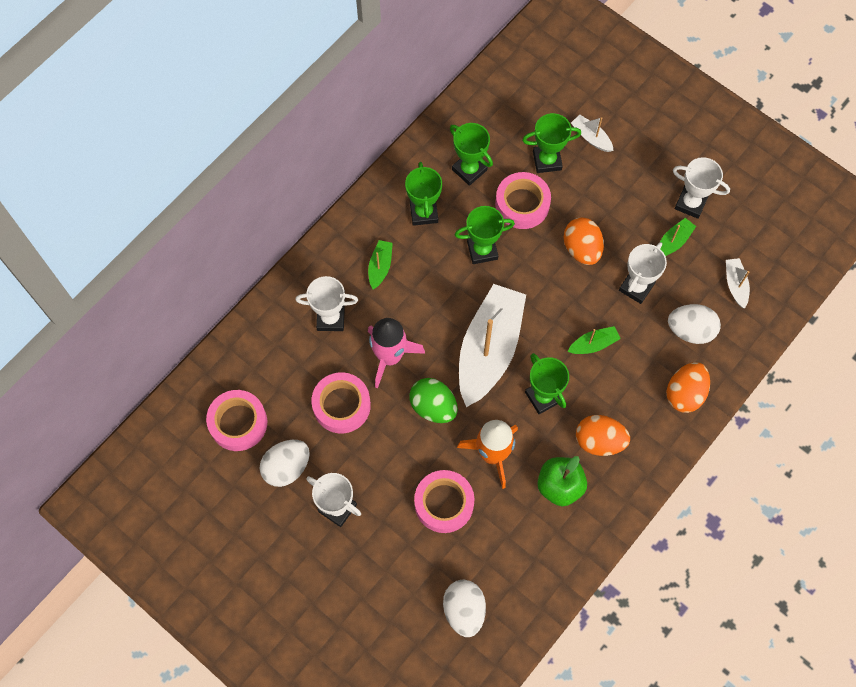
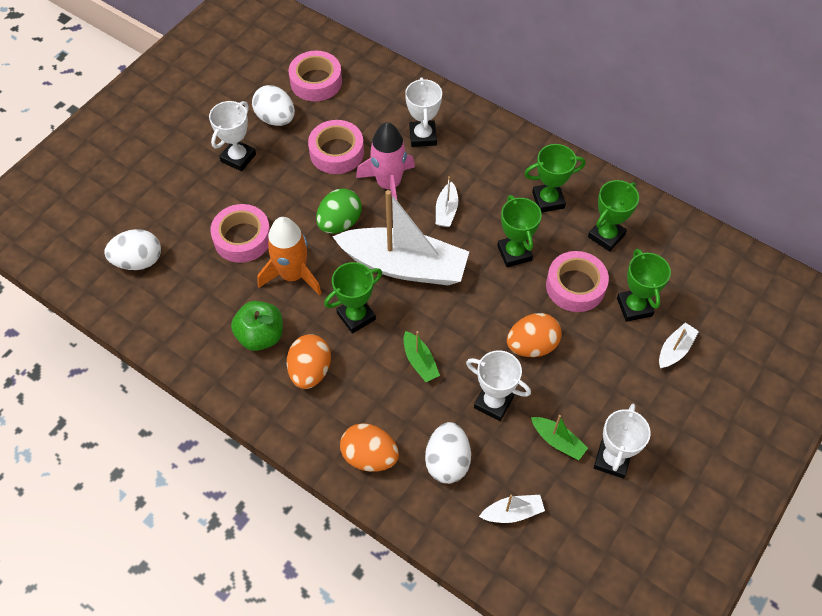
camera: 85 degrees right, 10 degrees down
green boat [368,240,393,289] -> none
none -> white boat [436,176,458,227]

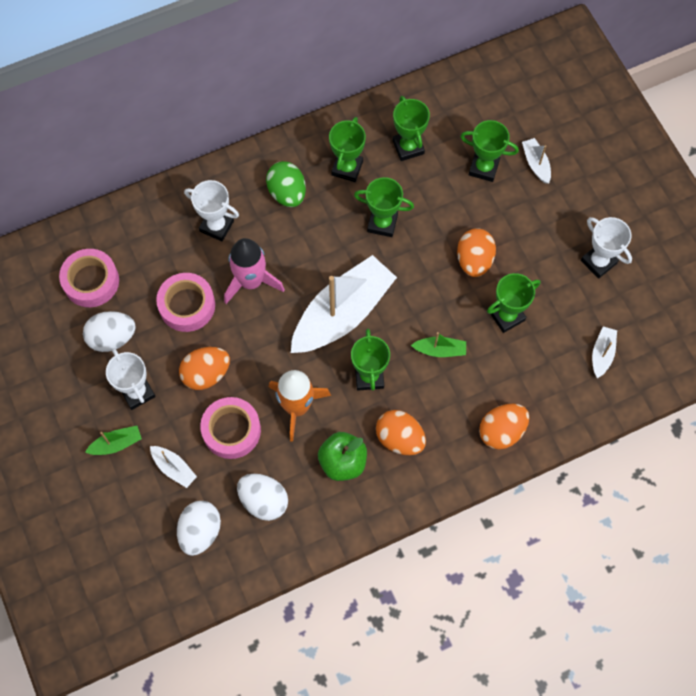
camera: 60 degrees left, 10 degrees up
green egg [316,188,362,234] -> green egg moved to [266,161,306,207]
white egg [425,422,471,484] -> white egg moved to [237,474,288,521]
white boat [436,176,458,227] -> white boat moved to [150,446,197,488]
white trophy [466,350,531,421] -> green trophy [487,273,540,333]
green boat [531,415,588,460] -> green boat moved to [85,426,142,455]
pink tape [546,251,609,312] -> none
none -> orange egg [179,347,230,390]

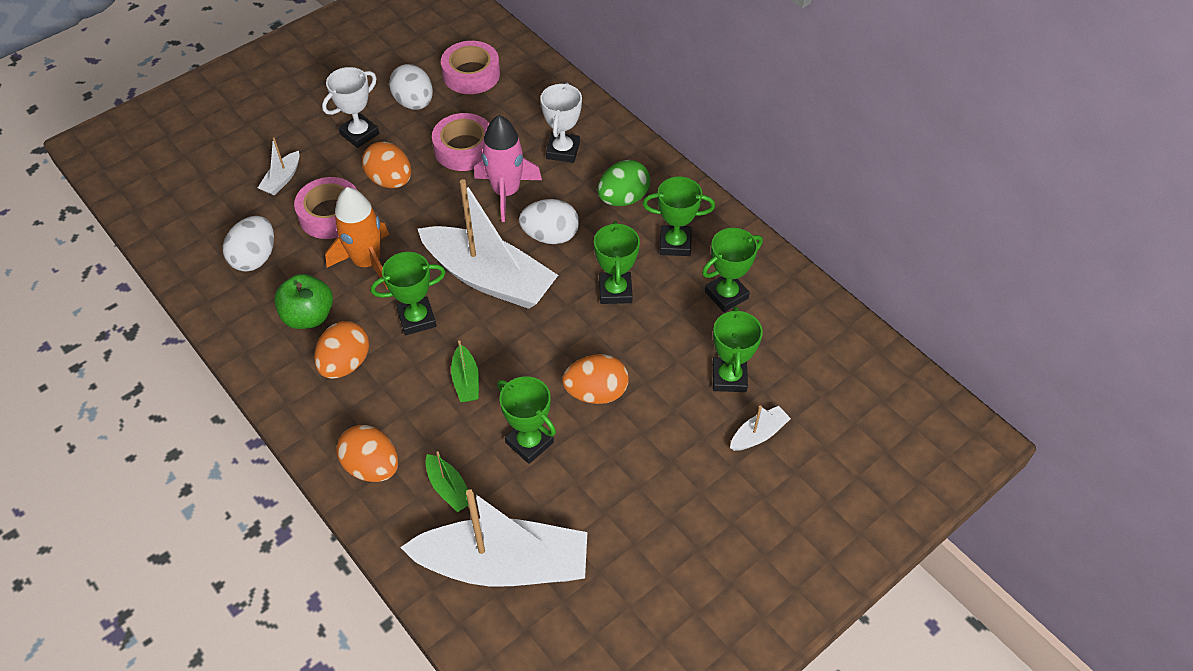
camera: 75 degrees right, 15 degrees down
green boat [85,426,142,455] -> green boat moved to [425,451,468,512]
white egg [177,501,221,556] -> white egg moved to [519,199,579,244]
white trophy [581,217,632,279] -> none
white boat [592,326,617,378] -> white boat [400,489,587,586], size x2.38

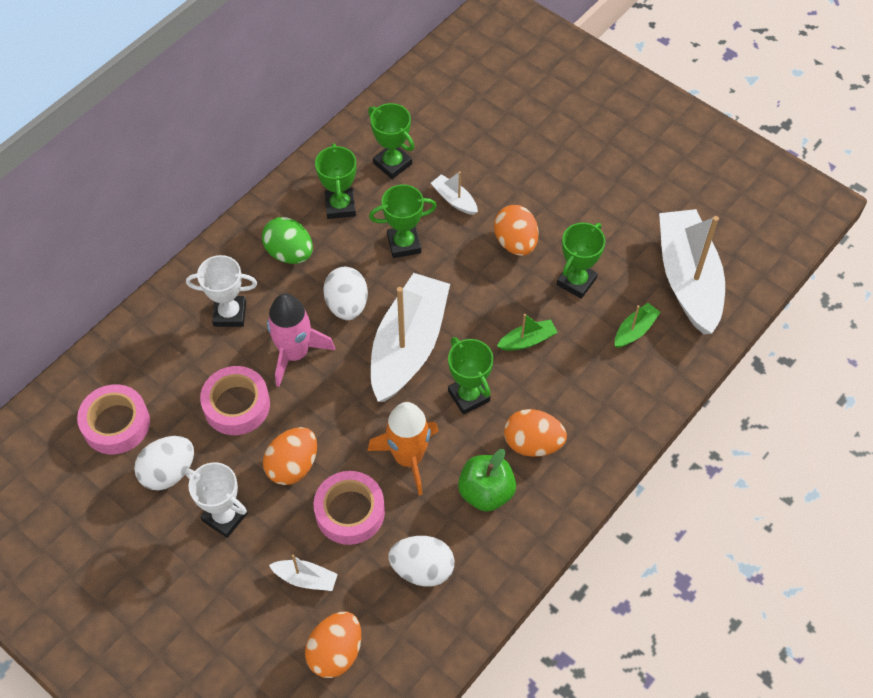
camera: 100 degrees left, 5 degrees up
orange egg [336,425,398,482] -> orange egg moved to [305,612,361,678]
green trophy [712,306,763,392] -> none
white boat [730,405,791,451] -> white boat moved to [431,171,478,215]

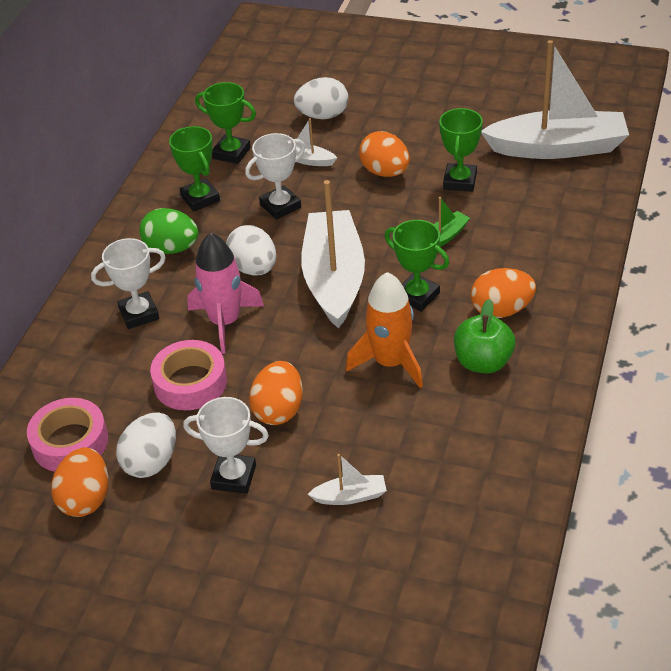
camera: 20 degrees left, 15 degrees down
orange egg [305,612,361,678] -> orange egg moved to [51,448,108,517]
pink tape [314,471,385,545] -> none
green trophy [369,184,437,258] -> white trophy [245,133,305,220]
white egg [389,536,454,587] -> white egg moved to [294,77,348,119]
green boat [615,303,661,348] -> none
white boat [659,209,725,335] -> white boat turned 120 degrees clockwise [481,40,629,159]

